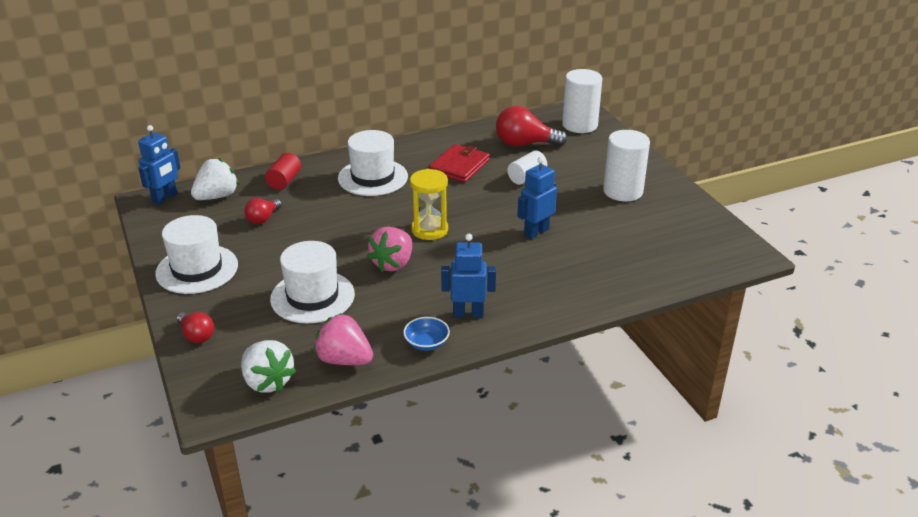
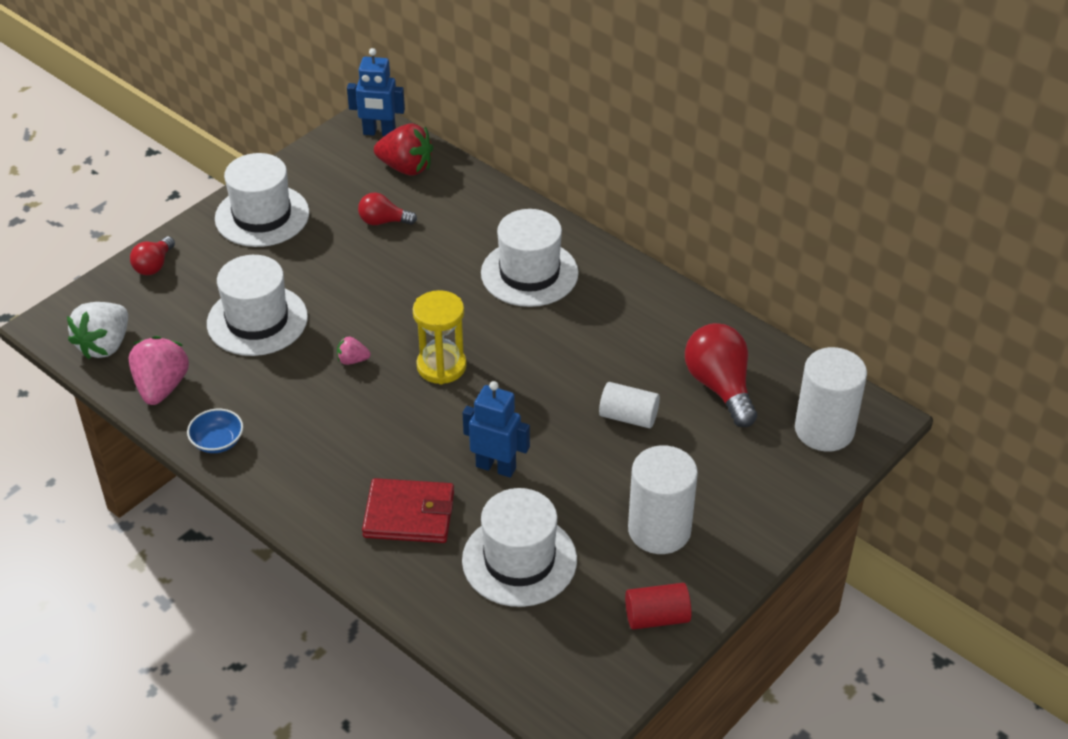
camera: 65 degrees right, 10 degrees up
white strawberry [191,158,239,200] -> red strawberry [374,123,433,176]
red cylinder [265,153,301,190] -> red cylinder moved to [625,583,691,630]
pink strawberry [367,227,412,272] -> pink strawberry [337,336,371,365], size x0.49
red wallet [429,144,490,183] -> red wallet moved to [362,478,454,543]
blue robot [441,234,496,317] -> none
none -> white hat [462,488,577,607]

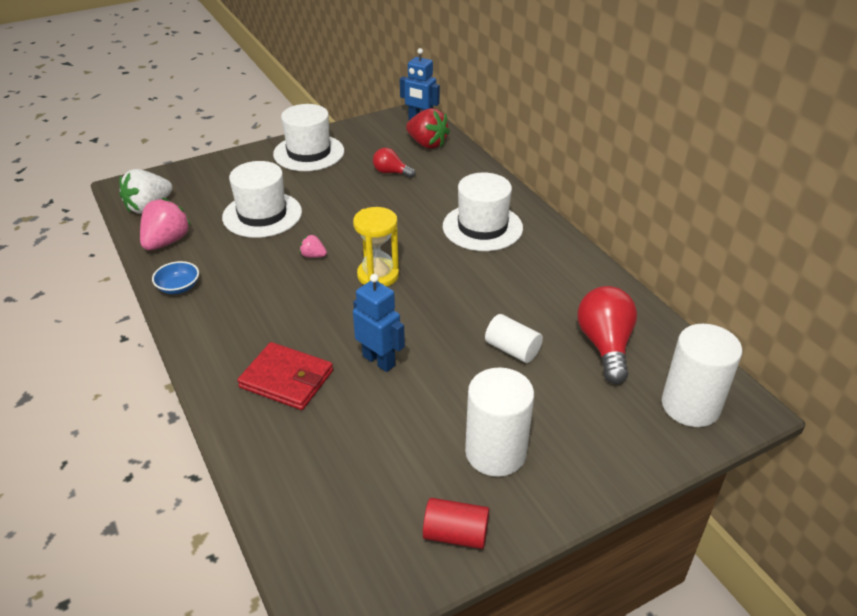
camera: 20 degrees right, 5 degrees down
red light bulb [130,236,175,275] -> none
white hat [462,488,577,607] -> none

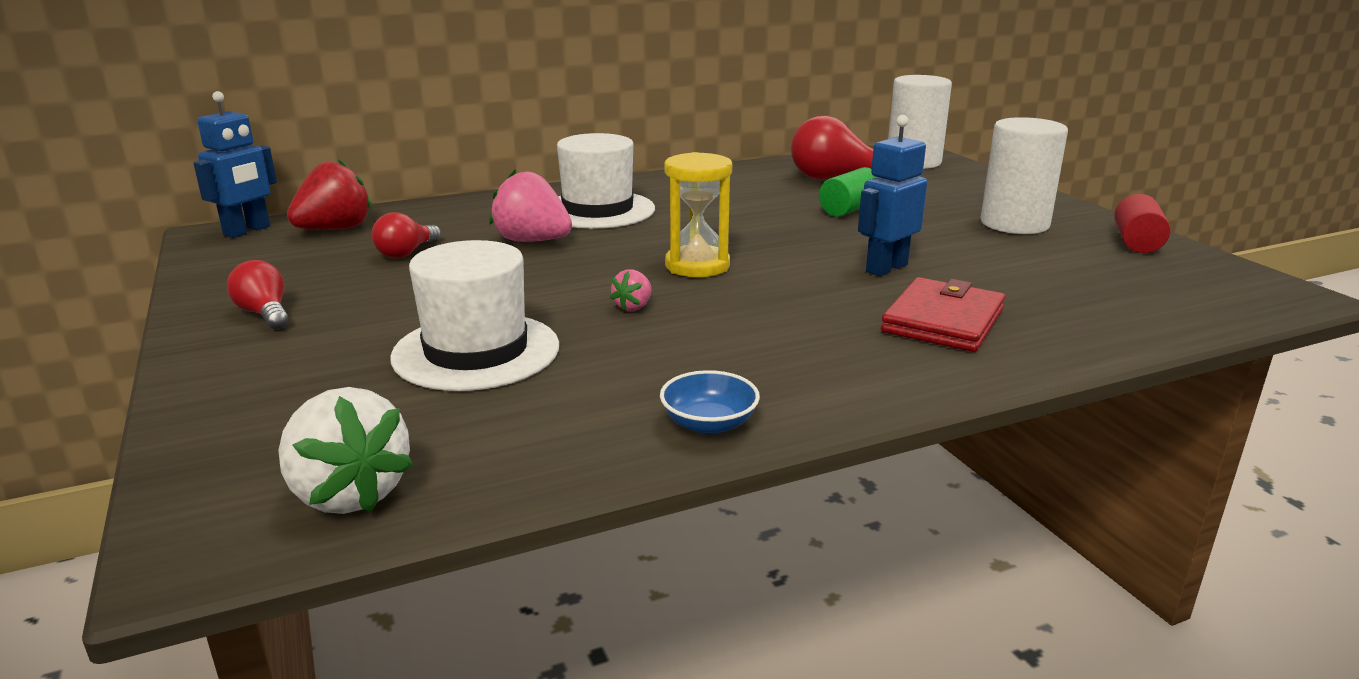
camera: 85 degrees left, 15 degrees down
pink strawberry [140,198,191,250] -> pink strawberry moved to [490,170,572,242]
white hat [273,104,344,171] -> red light bulb [227,260,289,329]
white cylinder [485,314,543,363] -> green cylinder [819,167,877,217]

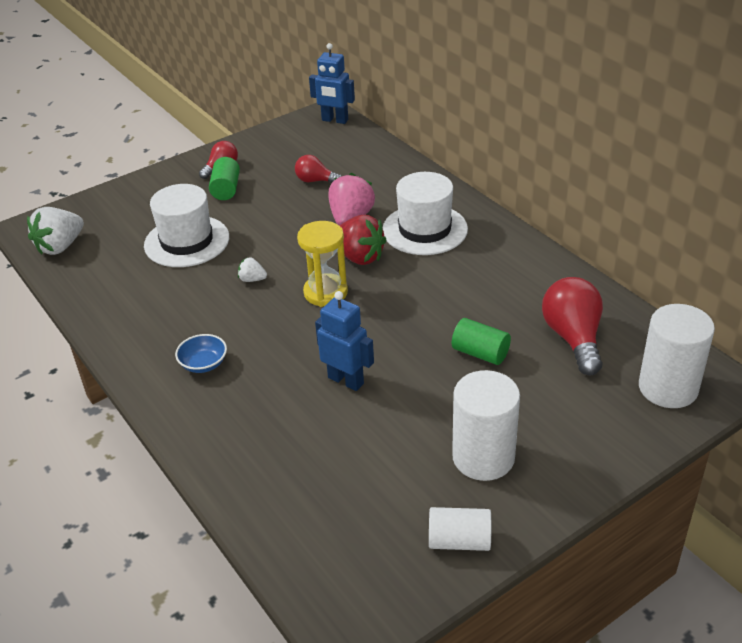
camera: 80 degrees right, 15 degrees up
red strawberry [287,159,372,230] -> red strawberry moved to [340,215,387,265]
pink strawberry [610,269,651,311] -> white strawberry [238,257,267,282]
blue bowl [660,370,760,434] -> blue bowl moved to [175,334,227,373]
red wallet [881,277,1005,352] -> none
red cylinder [1114,194,1171,253] -> white cylinder [429,507,491,551]
none -> green cylinder [209,157,240,200]

